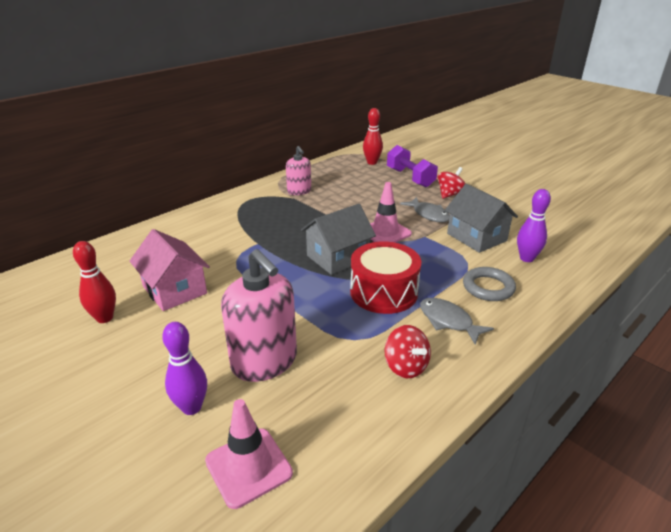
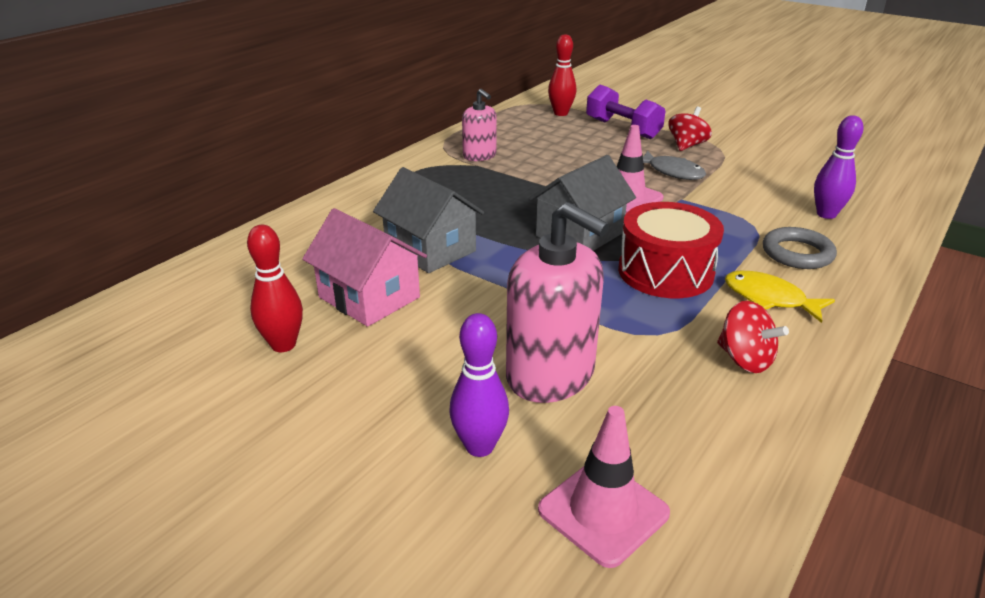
camera: 10 degrees left, 0 degrees up
grey fish [420,298,494,345] -> yellow fish [725,271,835,323]
grey house [445,184,518,253] -> grey house moved to [373,167,484,273]

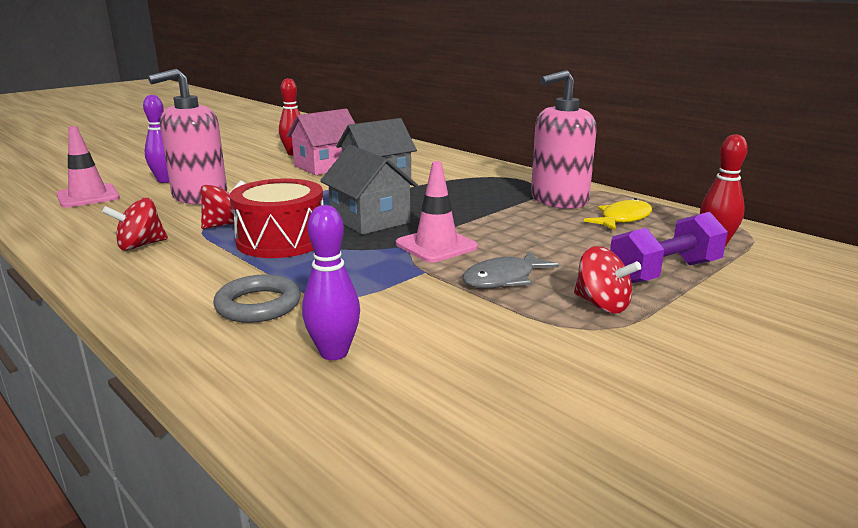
camera: 100 degrees right, 10 degrees down
pink soap dispenser [462,89,497,161] -> pink soap dispenser [531,70,597,209], size x1.73
yellow fish [725,271,835,323] -> yellow fish moved to [584,198,652,231]
none -> red spinning top [200,180,245,229]

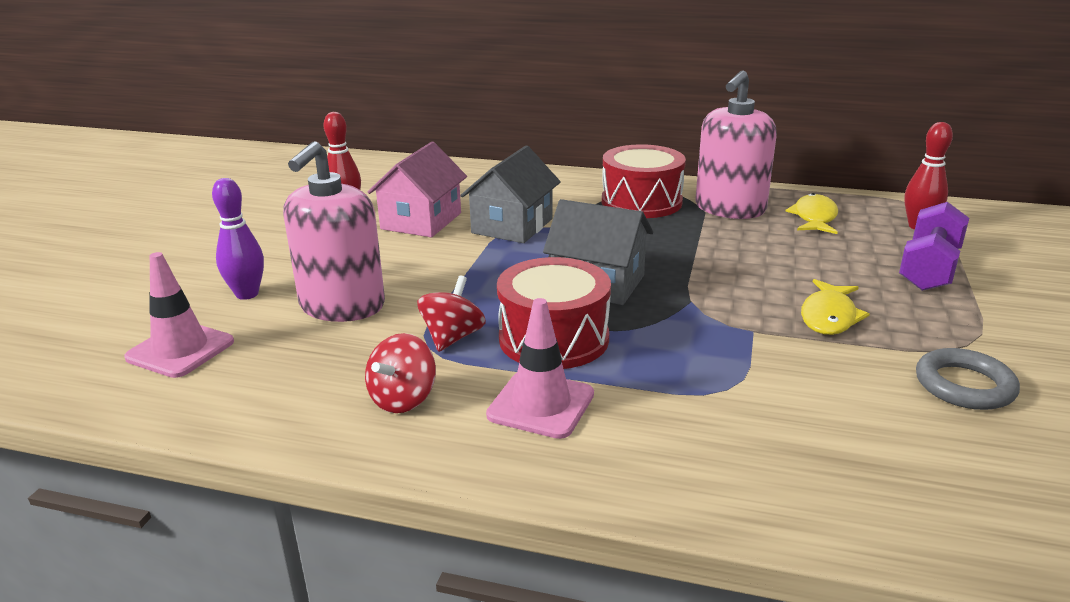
camera: 30 degrees left, 5 degrees up
grey ring [213,274,301,323] -> grey ring moved to [916,348,1020,410]
purple bowling pin [302,205,360,360] -> none
pink traffic cone [396,161,478,263] -> pink traffic cone moved to [486,298,594,439]
grey fish [462,251,559,289] -> yellow fish [801,279,870,335]
red spinning top [574,246,641,313] -> none
none -> red drum [602,144,686,218]

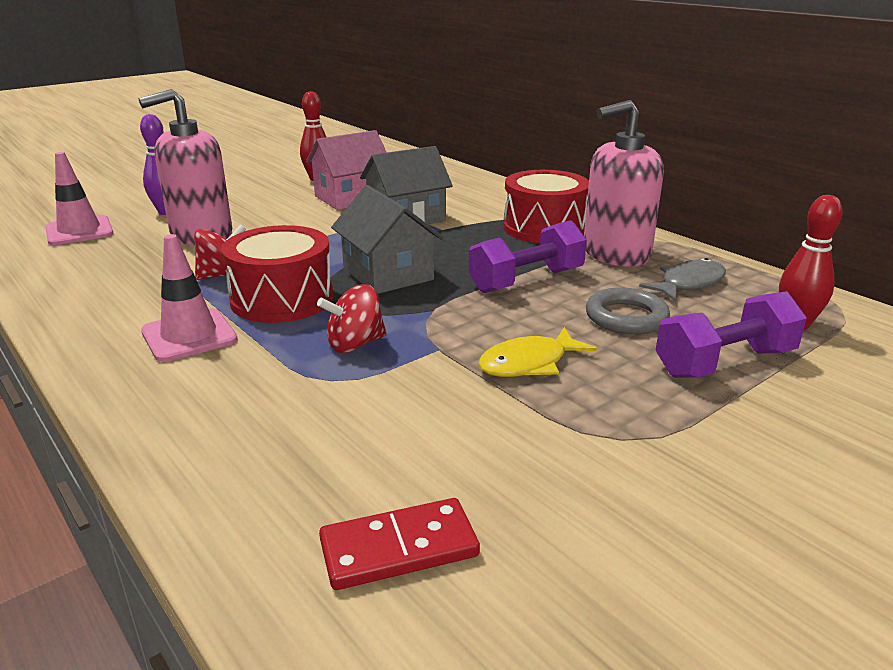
camera: 35 degrees right, 0 degrees up
red spinning top [365,333,436,413] -> red spinning top moved to [317,284,387,353]
yellow fish [785,193,838,234] -> grey fish [639,258,726,301]
grey ring [916,348,1020,410] -> grey ring moved to [586,287,670,334]
none -> red domino [319,498,480,590]
none -> purple dumbbell [469,220,587,293]

